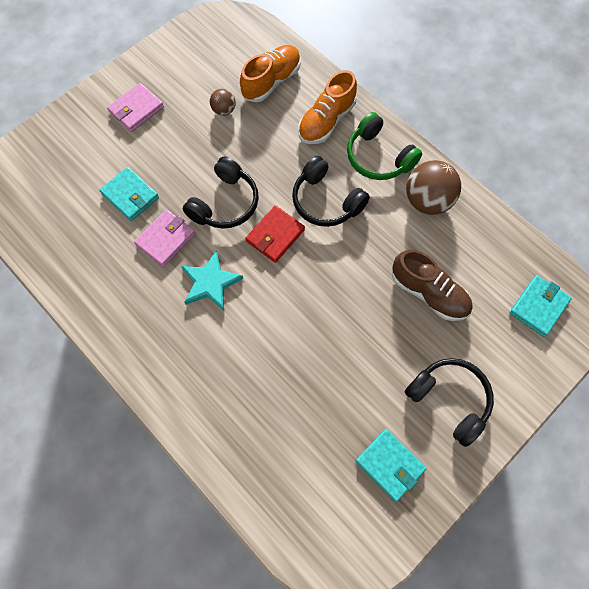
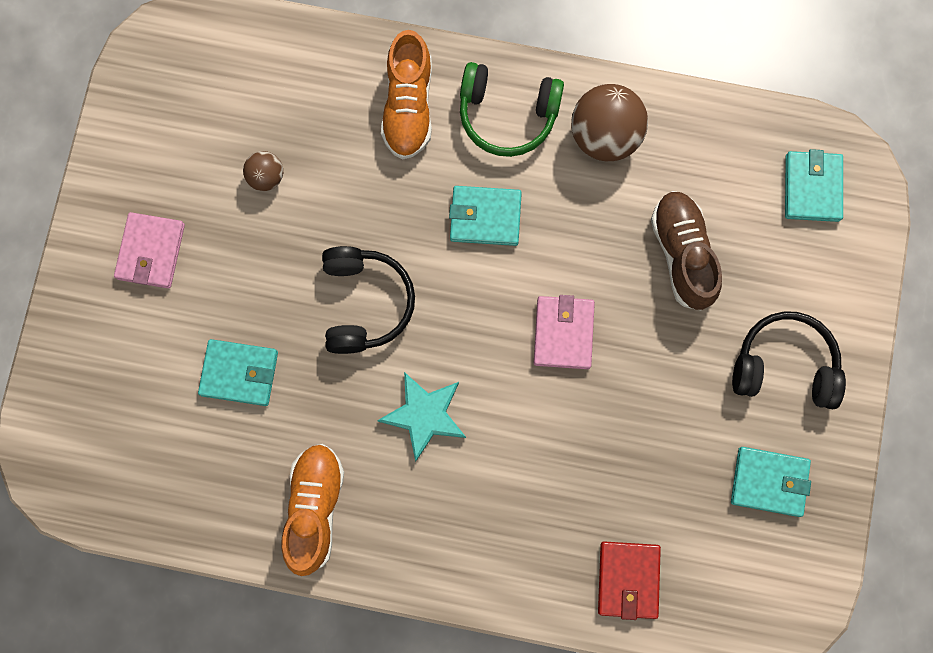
camera: 35 degrees left, 10 degrees up
pink wallet [134,210,195,267] -> pink wallet moved to [534,295,595,369]
orange shoe [240,45,301,102] -> orange shoe moved to [281,444,344,576]
red wallet [245,206,305,263] -> red wallet moved to [598,541,661,620]
black headphones [292,156,370,227] -> turquoise wallet [449,186,522,246]
brown shoe [392,250,473,321] -> brown shoe turned 105 degrees counterclockwise [651,191,722,311]

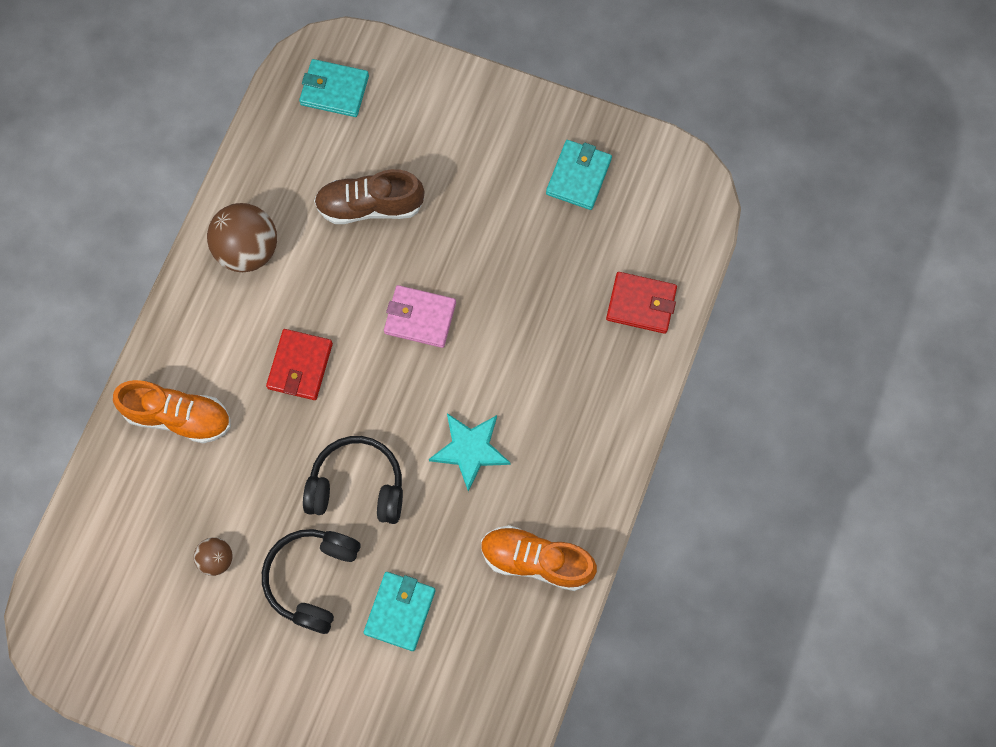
camera: 80 degrees left, 5 degrees down
pink wallet [114,212,185,288] -> none
turquoise wallet [449,186,522,246] -> red wallet [266,329,333,400]
green headphones [460,62,564,157] -> none
black headphones [732,311,846,409] -> black headphones moved to [262,529,360,634]

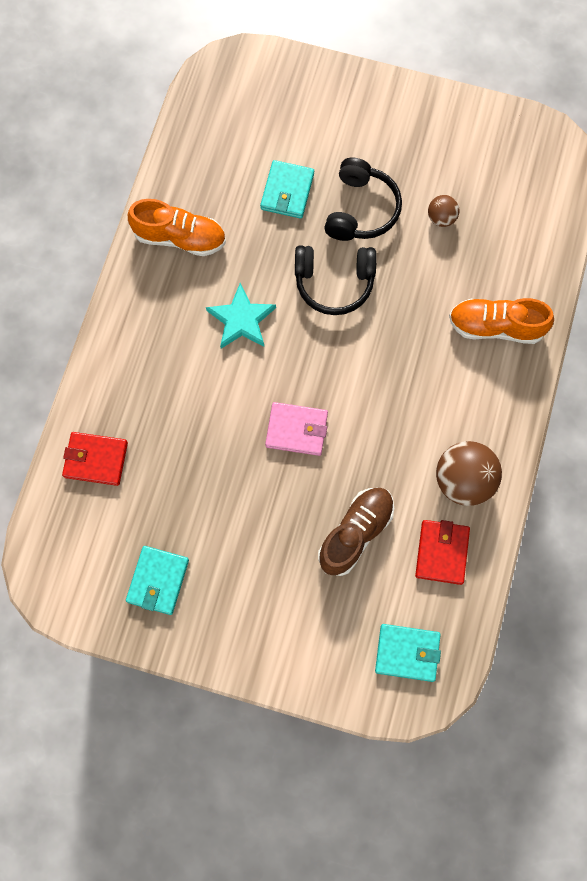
camera: 175 degrees right, 0 degrees up
red wallet [266,329,333,400] -> red wallet moved to [415,520,470,585]
brown shoe [314,169,424,224] -> brown shoe turned 45 degrees counterclockwise [318,488,394,576]

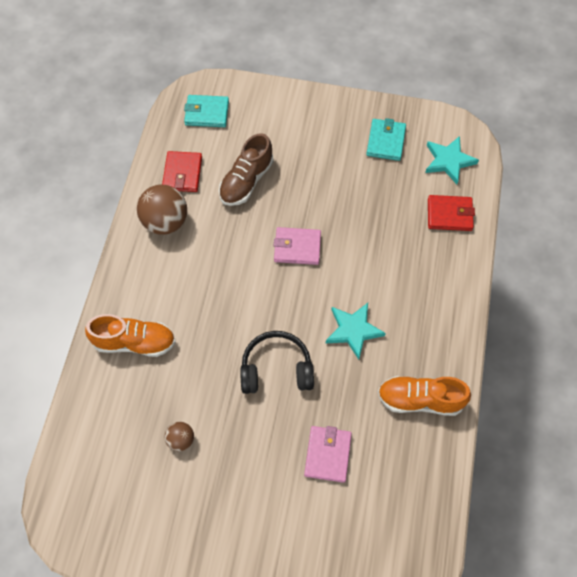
camera: 175 degrees right, 10 degrees down
turquoise wallet [260,160,314,219] -> pink wallet [304,426,352,483]
black headphones [324,158,402,241] -> none
none -> turquoise star [425,136,479,184]

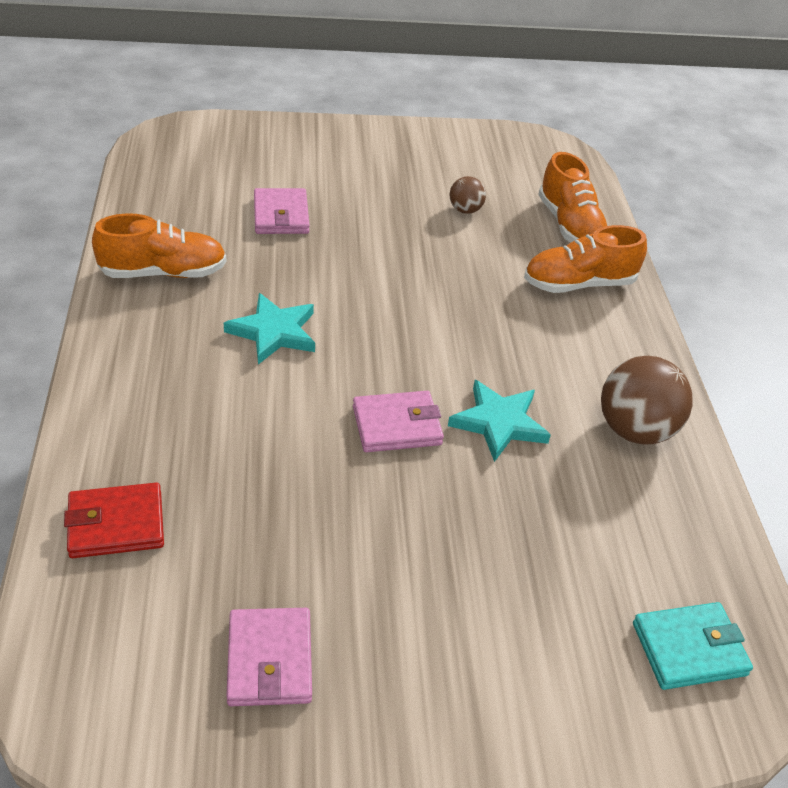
camera: 160 degrees right, 20 degrees down
red wallet [162,151,202,192] -> none
brown shoe [219,133,273,206] -> none
black headphones [240,331,314,394] -> none
turquoise wallet [366,118,406,161] -> pink wallet [226,608,312,706]
turquoise star [425,136,479,184] -> turquoise star moved to [448,380,551,462]
none -> orange shoe [538,152,607,243]

